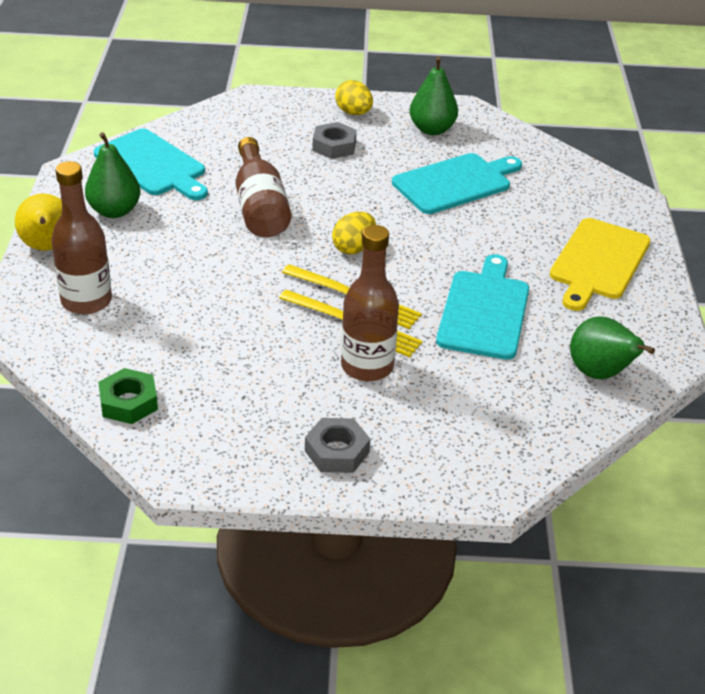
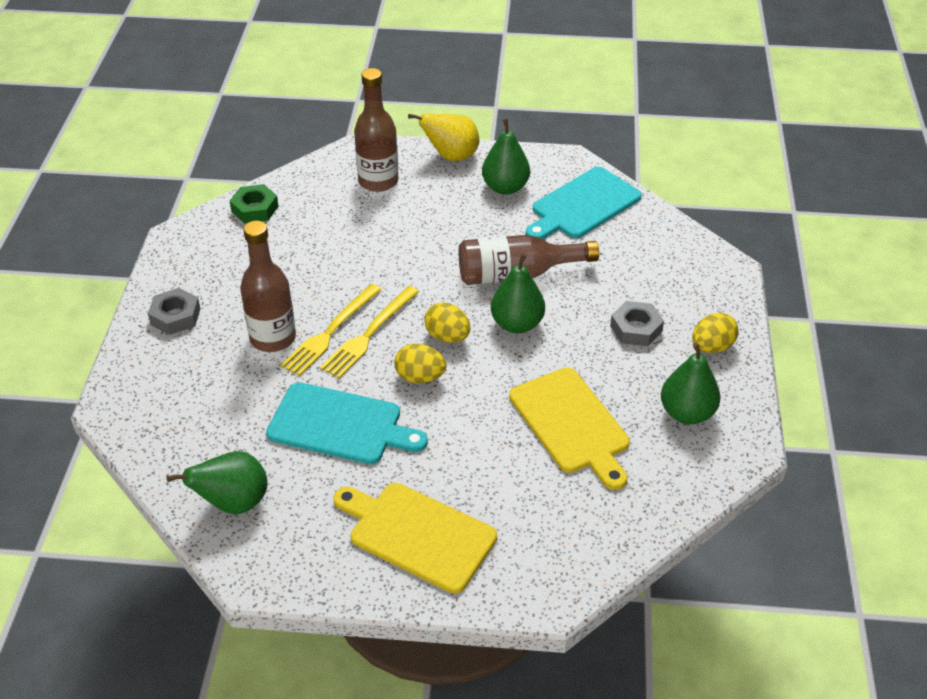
camera: 95 degrees right, 5 degrees up
turquoise cutting board [392,153,522,214] -> yellow cutting board [509,367,630,490]
none -> yellow egg [394,343,446,383]
none -> green pear [491,253,545,333]

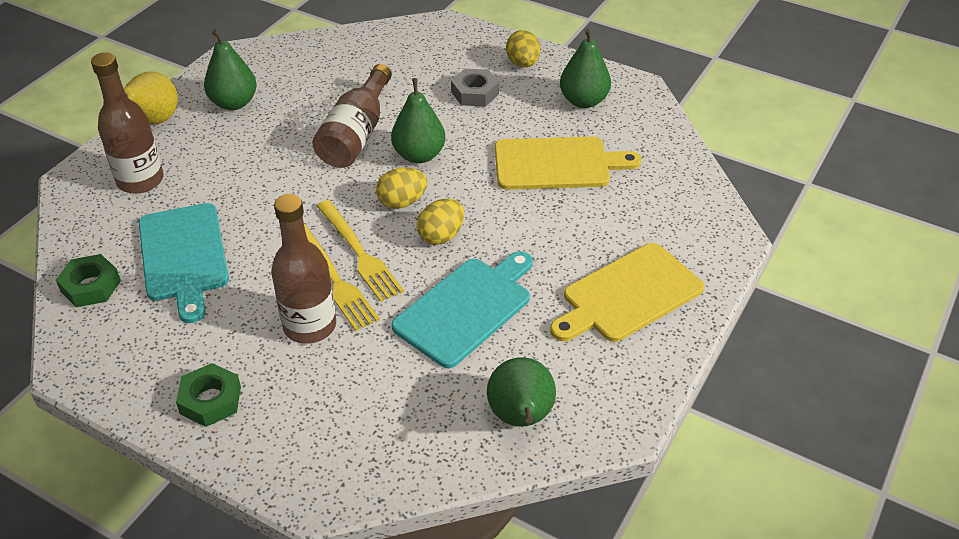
camera: 65 degrees left, 0 degrees up
grey nut [148,288,200,335] -> green nut [176,363,241,427]
turquoise cutting board [526,167,642,239] -> turquoise cutting board moved to [139,203,229,323]

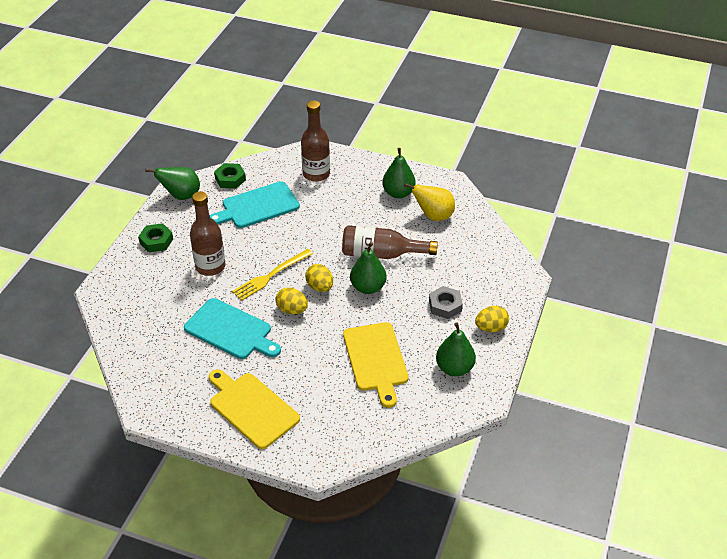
camera: 80 degrees right, 0 degrees up
yellow pear [123,72,178,124] -> yellow pear moved to [404,183,455,221]
yellow fork [304,224,380,331] -> none
green pear [487,357,556,427] -> green pear moved to [145,167,200,200]

